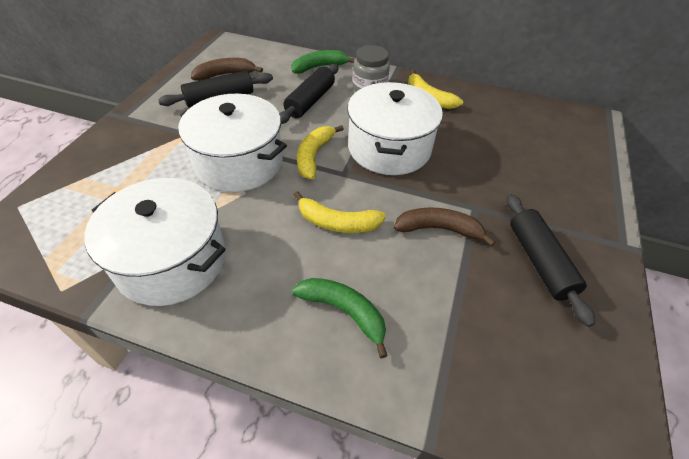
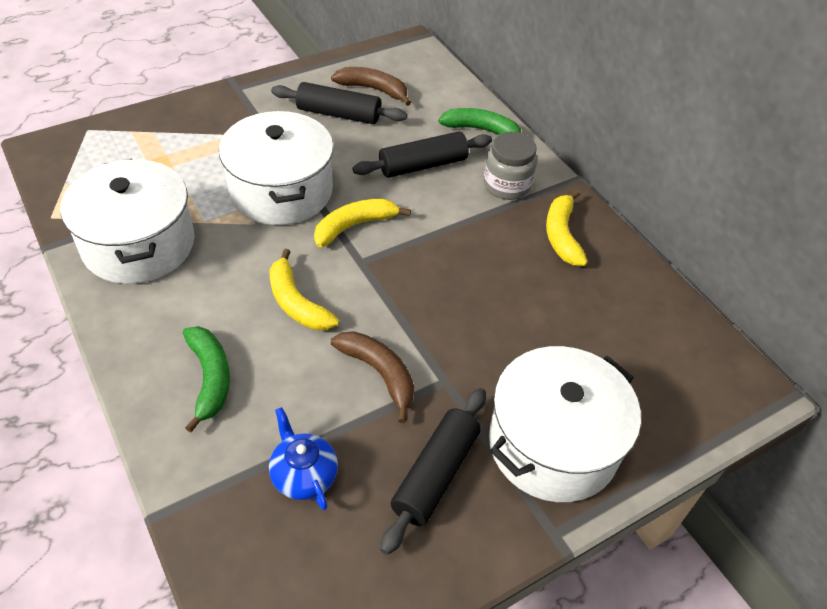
camera: 40 degrees right, 0 degrees up
white pot [347,82,443,175] -> white pot moved to [489,346,641,502]
none -> blue teapot [269,407,338,510]

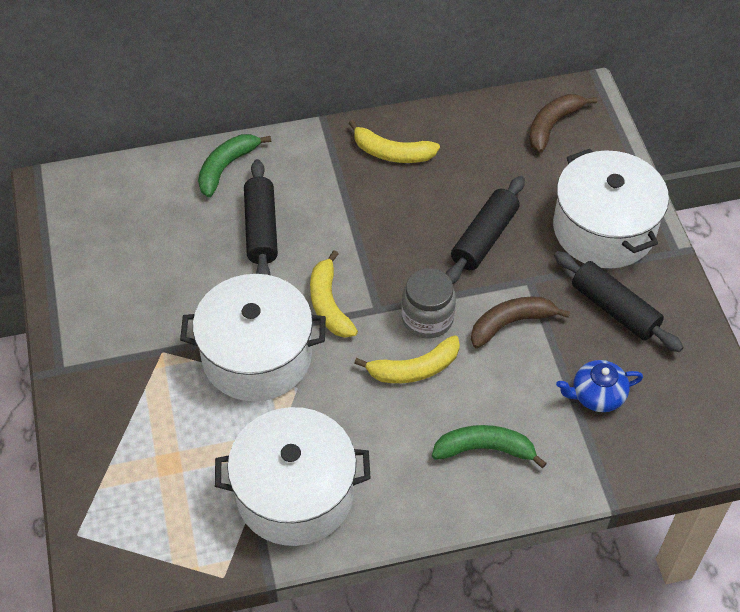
camera: 70 degrees left, 5 degrees up
black rolling pin [271,82,407,124] -> black rolling pin moved to [446,176,525,284]
brown banana [331,67,411,106] -> brown banana moved to [529,94,597,153]
grey jar [484,132,537,200] -> grey jar moved to [401,268,456,338]

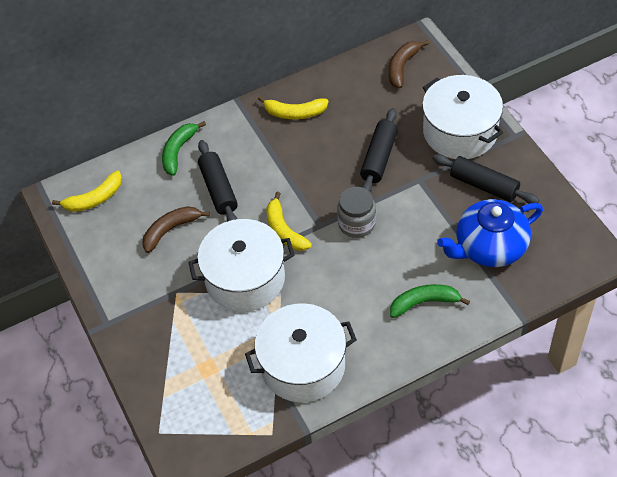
camera: 10 degrees left, 0 degrees up
yellow banana [354,335,460,383] -> yellow banana moved to [52,171,122,212]
brown banana [471,297,570,348] -> brown banana moved to [142,206,210,253]
blue teapot [556,360,643,412] -> blue teapot [437,199,543,267], size x1.85

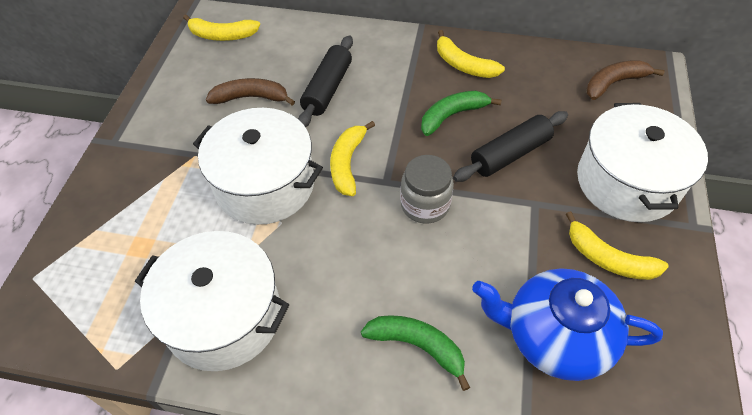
camera: 35 degrees right, 0 degrees up
green banana [162,121,206,176] -> green banana moved to [421,91,502,136]
black rolling pin [432,154,539,204] -> yellow banana [566,211,669,280]

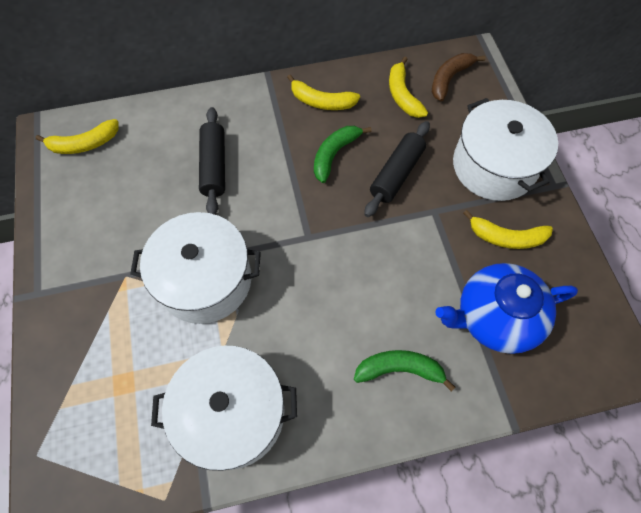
camera: 25 degrees left, 10 degrees up
brown banana [206,78,295,105] -> none
yellow banana [330,121,375,196] -> yellow banana moved to [389,56,428,118]
grey jar [400,155,454,224] -> none

